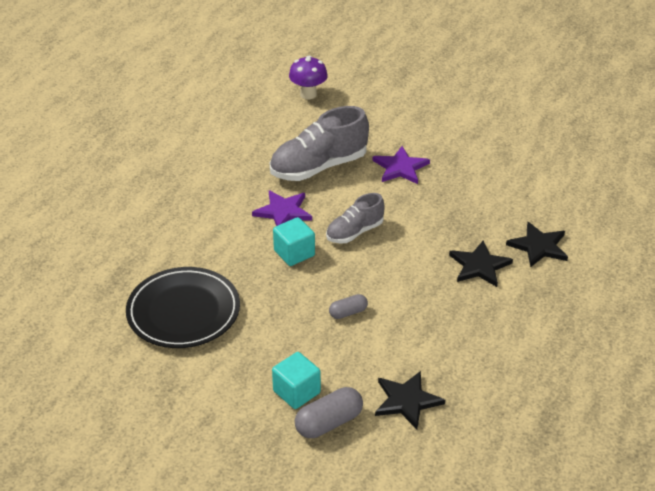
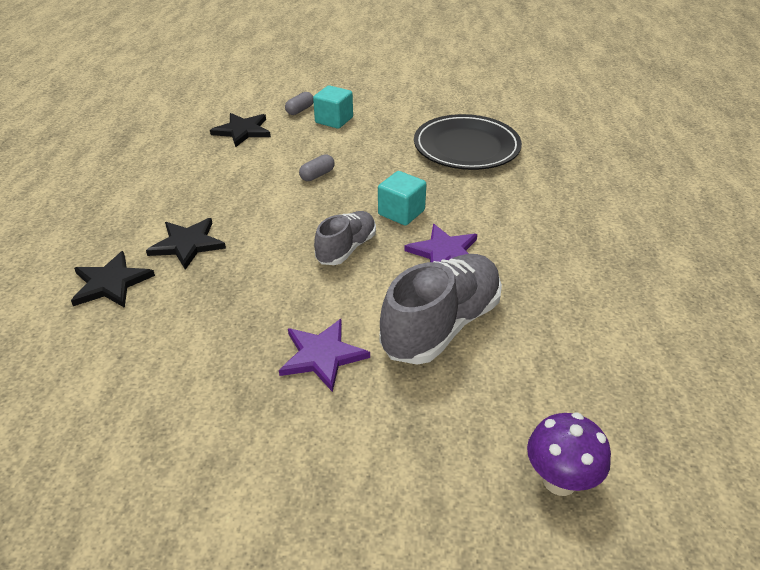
camera: 160 degrees right, 0 degrees up
grey capsule [295,387,363,438] -> grey capsule [285,92,313,115], size x0.60

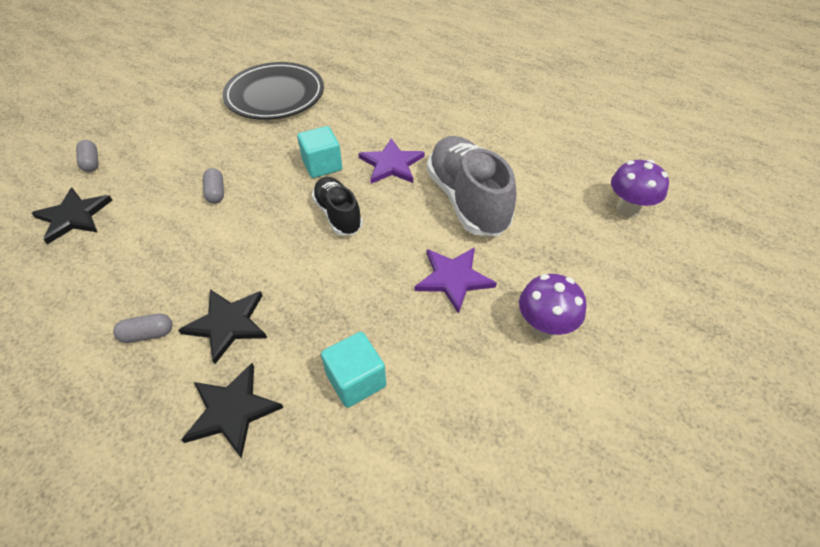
camera: 60 degrees left, 10 degrees up
turquoise cube [313,85,353,129] -> turquoise cube moved to [321,332,386,408]
grey shoe [314,211,376,265] -> black shoe [312,177,363,235]
none -> grey capsule [113,313,173,343]
none -> purple mushroom [519,274,586,339]

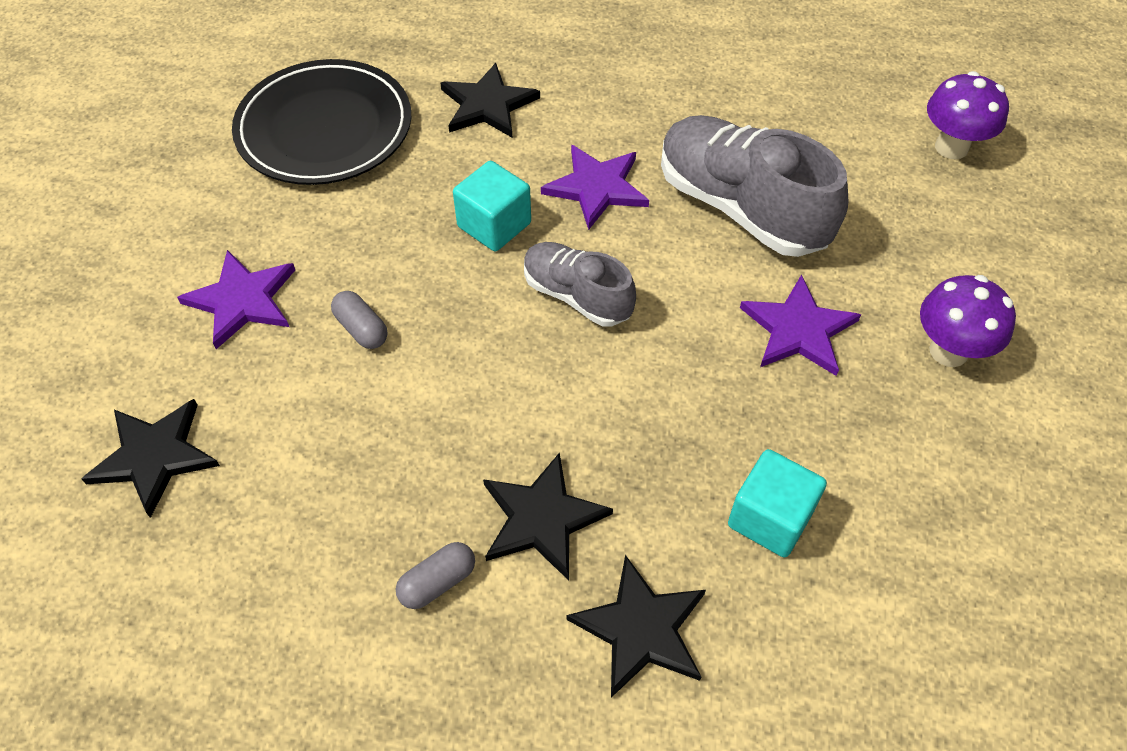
camera: 25 degrees left, 5 degrees up
grey capsule [76,140,98,172] -> none
black shoe [312,177,363,235] -> grey shoe [524,242,636,326]
none -> purple star [177,250,295,349]
none -> black star [440,63,540,137]

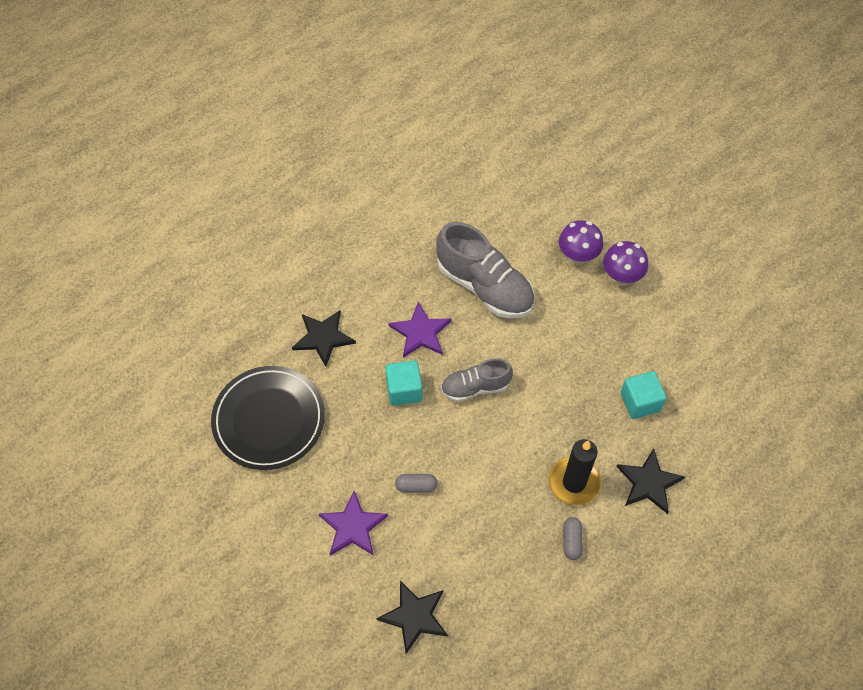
camera: 50 degrees left, 5 degrees up
black star [483,452,613,580] -> black candle [549,439,601,506]
grey shoe [661,115,848,257] -> grey shoe turned 135 degrees counterclockwise [436,222,534,318]
purple star [740,274,861,376] -> none
purple mushroom [927,71,1009,159] -> purple mushroom moved to [559,220,603,265]

